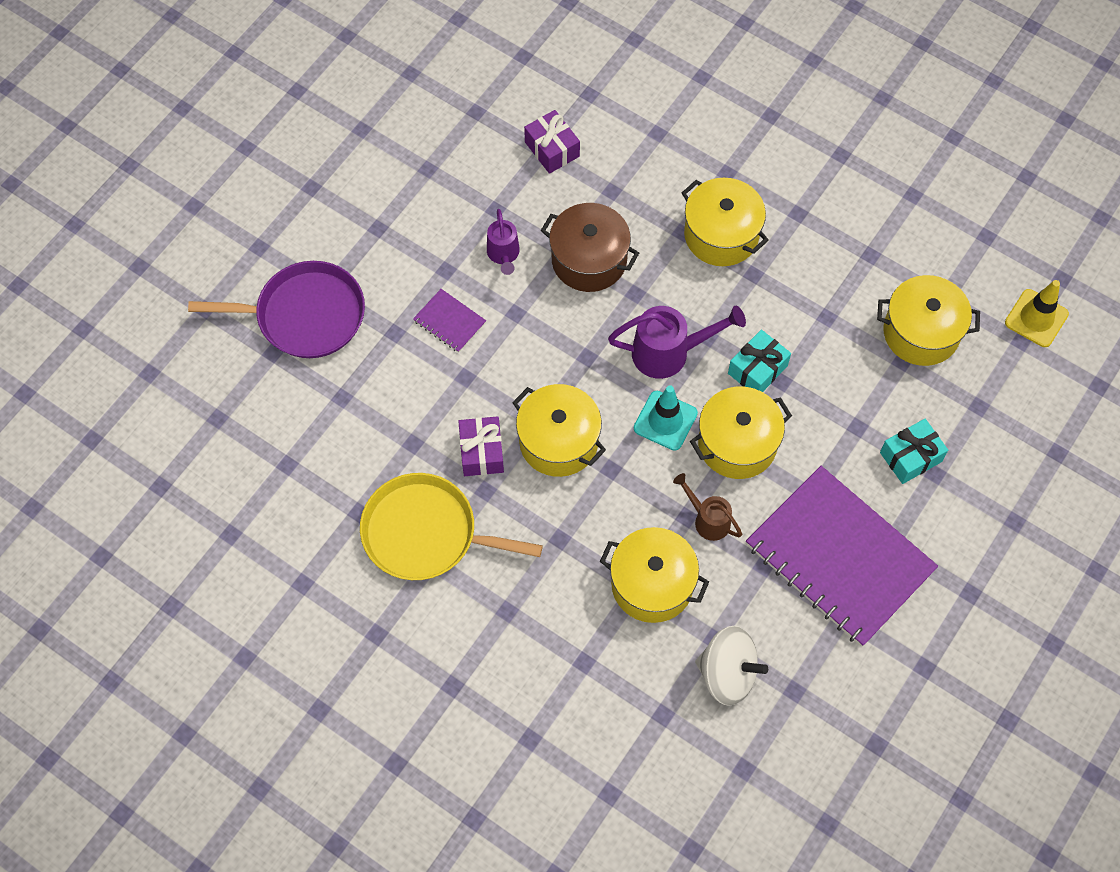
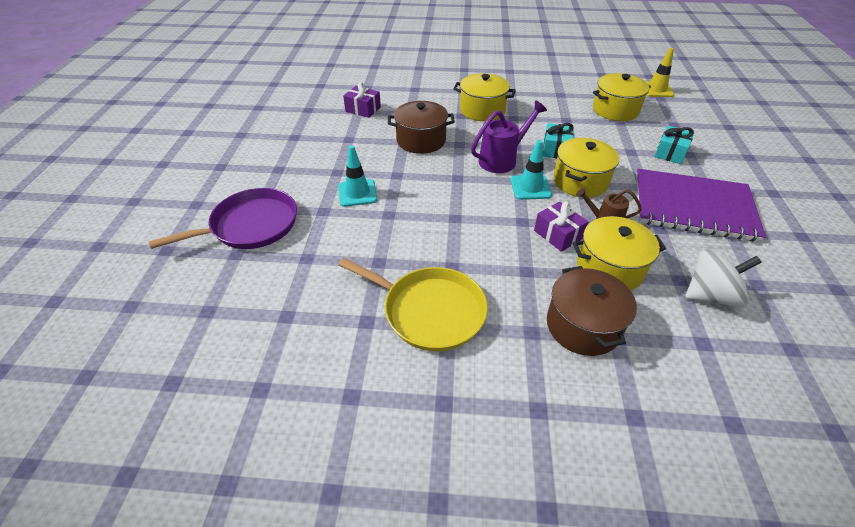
camera: 30 degrees left, 20 degrees down
yellow pan [360,473,543,580] -> yellow pan turned 135 degrees counterclockwise [338,258,488,351]
purple notebook [413,289,486,353] -> turquoise traffic cone [338,145,377,207]
purple gift [458,416,504,476] -> purple gift moved to [534,202,588,252]
purple watering can [487,209,520,275] -> none
yellow pot [512,384,606,477] -> none
none -> brown pot [547,266,637,356]

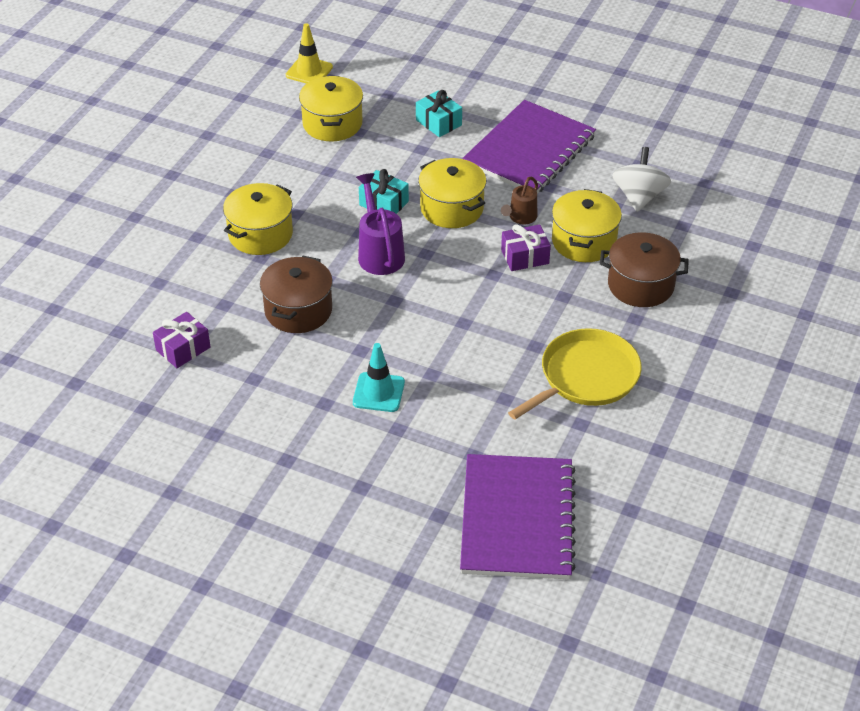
camera: 70 degrees left, 0 degrees up
purple pan [149,188,297,249] -> none
turquoise traffic cone [510,140,552,200] -> none
none -> purple notebook [460,454,576,579]

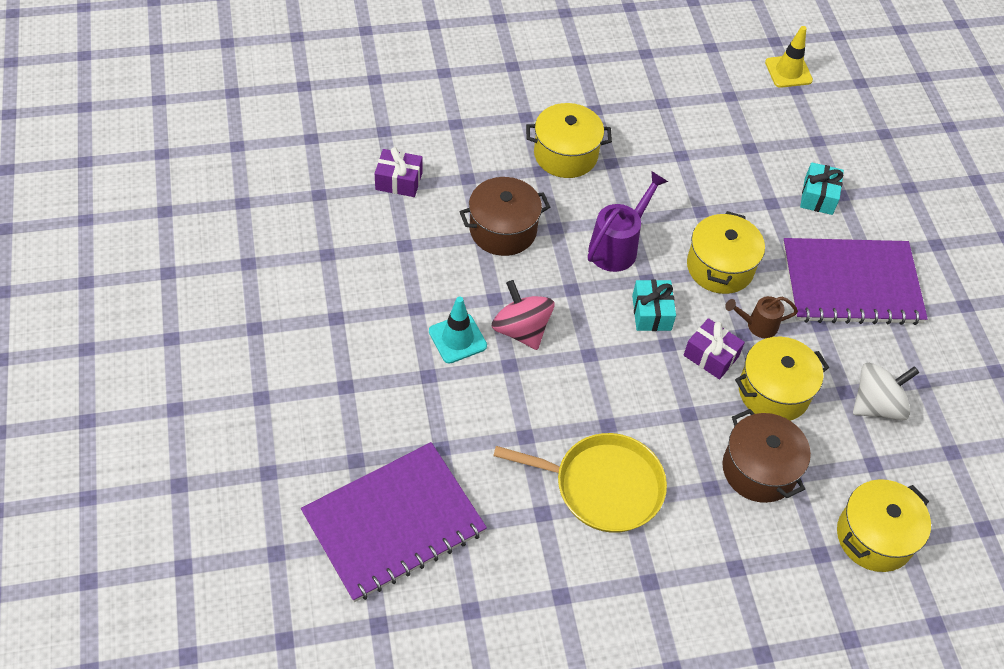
camera: 50 degrees right, 10 degrees up
yellow pot [299,76,363,141] -> yellow pot moved to [837,479,931,572]
turquoise gift [359,169,409,214] -> turquoise gift moved to [632,280,676,331]
none -> pink spinning top [492,280,555,350]

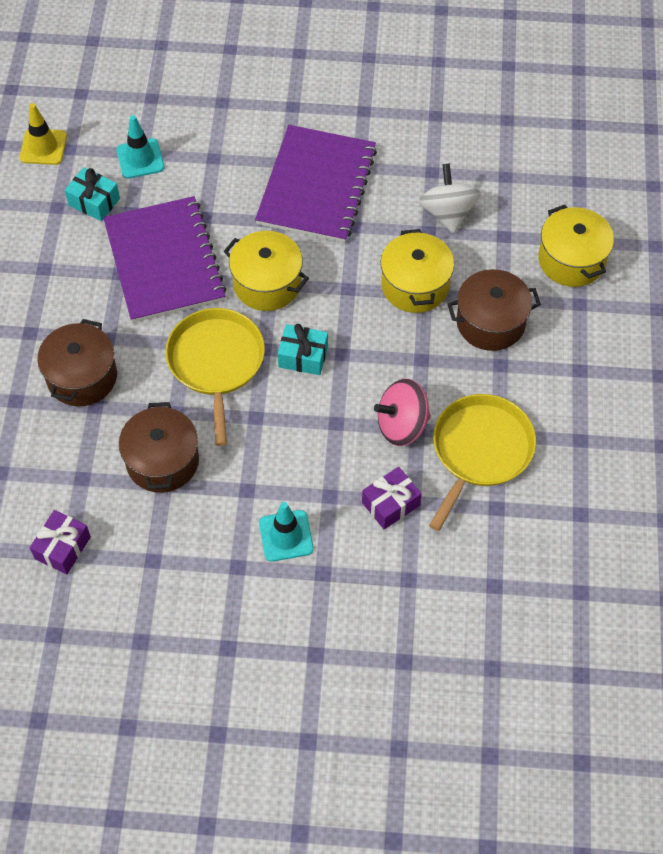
camera: 70 degrees left, 5 degrees up
purple notebook [301,442,487,602] -> purple notebook moved to [103,196,226,323]
pink spinning top [492,280,555,350] -> pink spinning top moved to [374,379,431,446]
yellow pot [526,103,612,178] -> brown pot [37,319,117,406]
purple watering can [588,171,668,272] -> yellow pan [165,308,265,446]
purple gift [684,318,745,380] -> purple gift moved to [362,467,421,530]
brown watering can [725,296,798,338] -> none
turquoise gift [800,162,844,215] -> turquoise gift moved to [65,167,120,221]
none -> turquoise traffic cone [116,115,164,179]

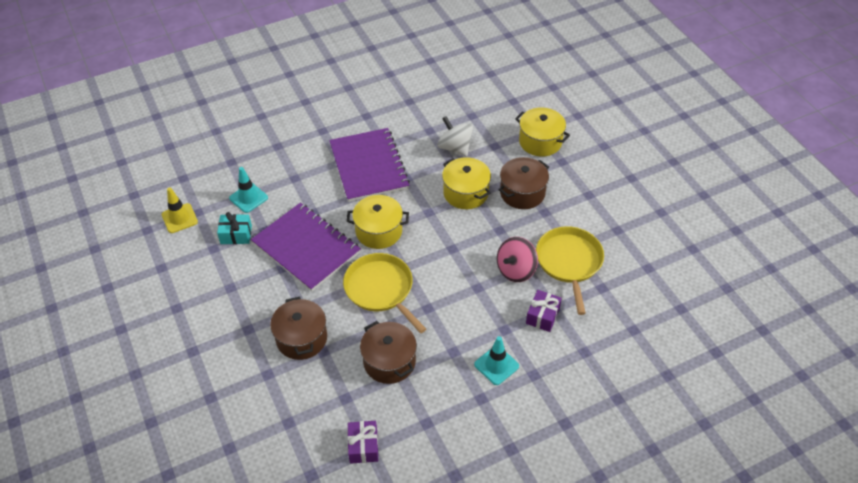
camera: 30 degrees left, 10 degrees down
turquoise gift [278,324,328,375] -> none

